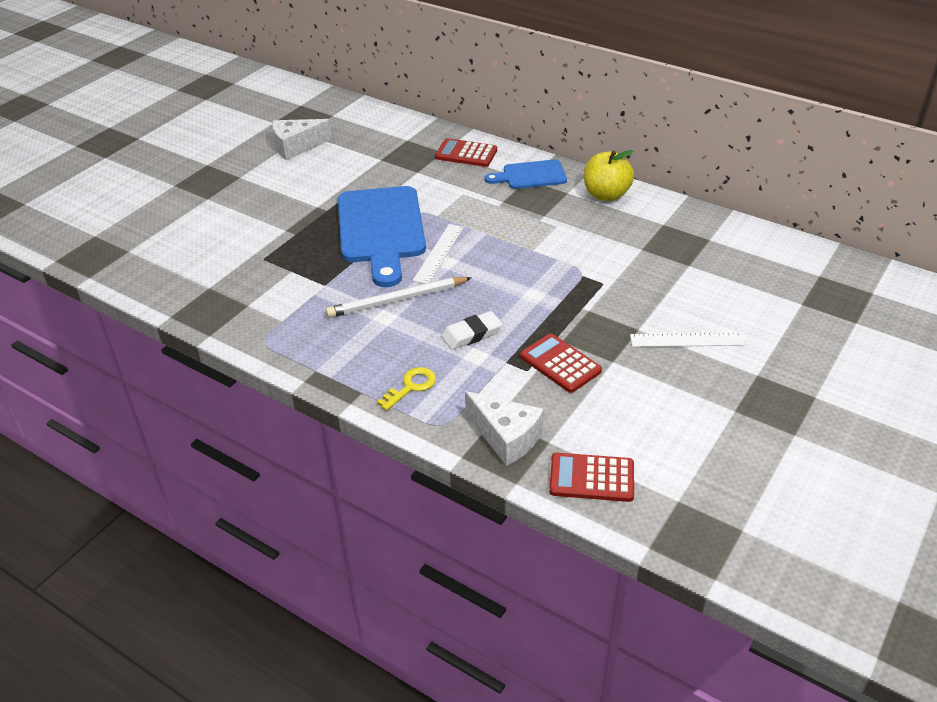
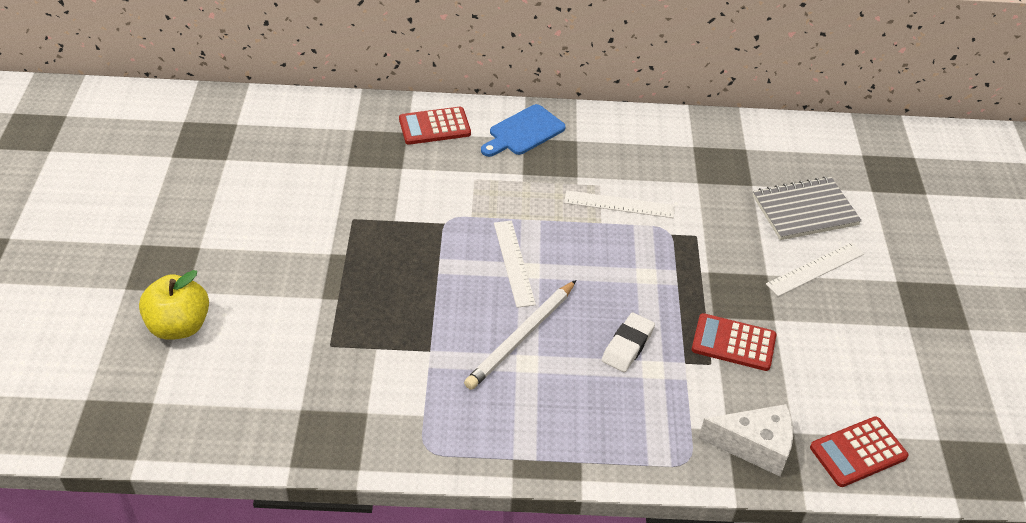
camera: 35 degrees left, 5 degrees up
white cheese [272,119,332,160] -> none
blue cutting board [338,186,426,287] -> none
yellow key [377,367,436,411] -> none
yellow apple [584,150,634,201] -> yellow apple moved to [139,270,209,340]
none -> white ruler [564,190,675,218]
none -> grey notebook [753,176,862,240]

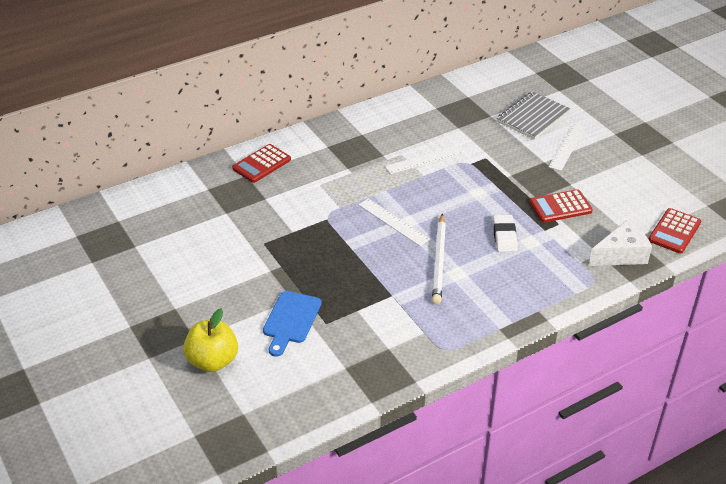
camera: 30 degrees left, 5 degrees down
blue cutting board [481,104,566,157] -> blue cutting board moved to [263,291,321,357]

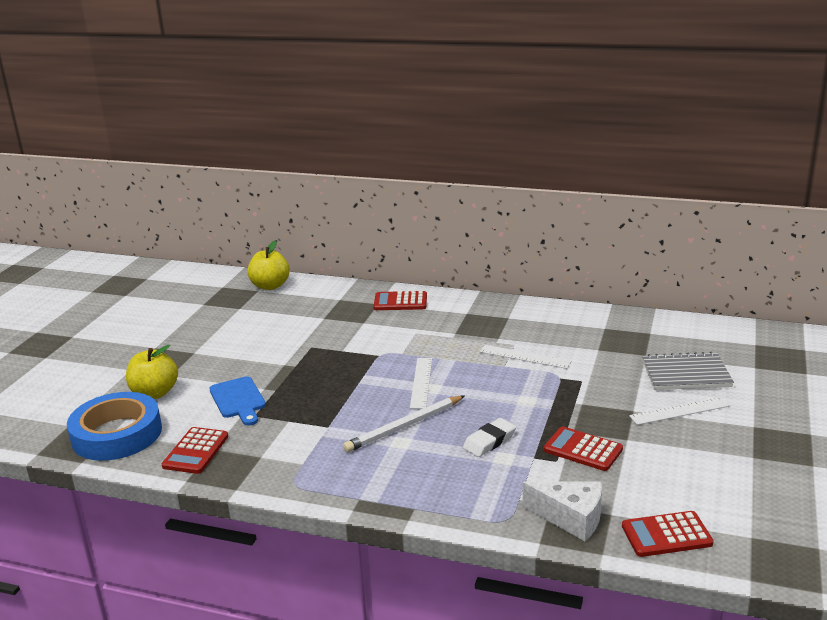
camera: 50 degrees right, 15 degrees down
blue cutting board [263,291,321,357] -> blue cutting board turned 90 degrees counterclockwise [209,376,266,425]
none -> blue tape [67,392,162,461]
none -> red calculator [162,427,229,474]
none -> yellow apple [247,241,290,290]

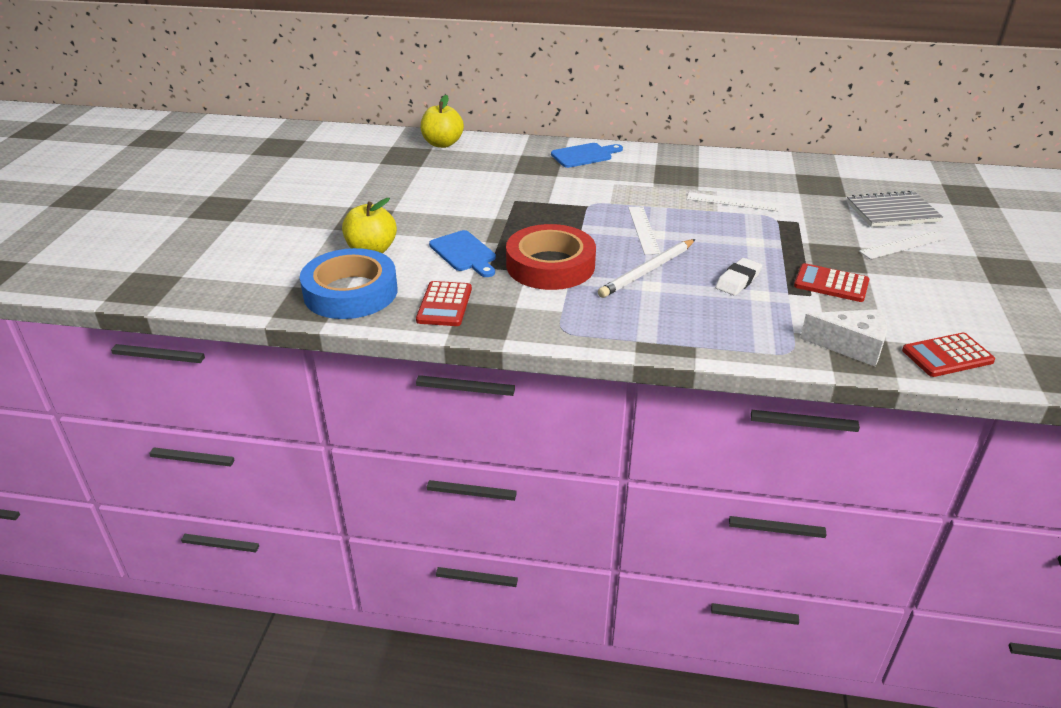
camera: 10 degrees left, 10 degrees up
red calculator [373,291,427,310] -> blue cutting board [551,143,623,168]
none -> red tape [506,224,596,290]

